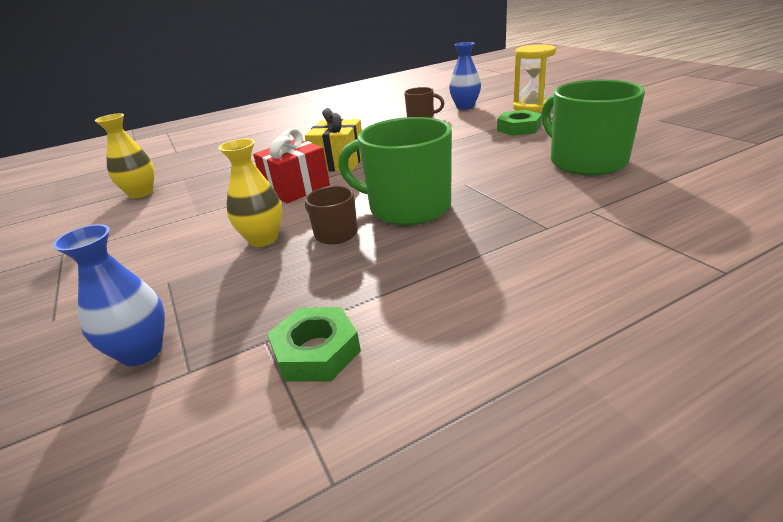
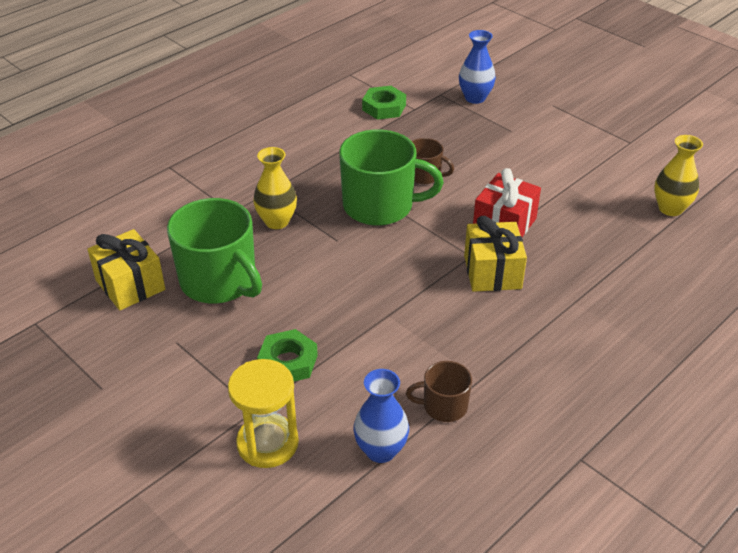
camera: 160 degrees right, 10 degrees up
yellow vase [218,139,282,247] -> yellow vase moved to [253,147,297,229]
none -> yellow gift [88,229,165,310]

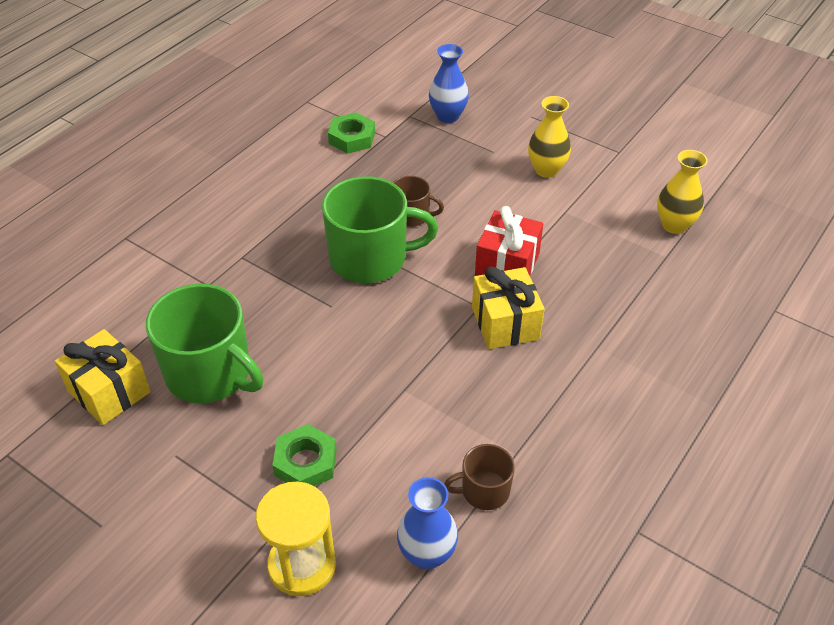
camera: 10 degrees left, 5 degrees up
yellow vase [253,147,297,229] -> yellow vase moved to [528,96,571,178]

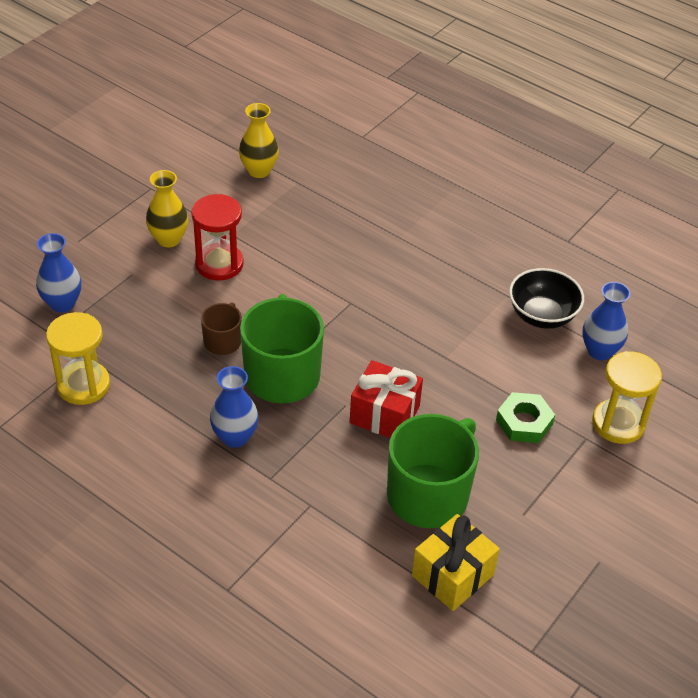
camera: 90 degrees left, 0 degrees up
green nut [328,113,375,154] -> yellow hourglass [46,312,110,405]
brown mug [444,444,515,510] -> black bowl [509,268,584,329]
yellow gift [472,267,545,349] -> none
red gift [475,206,543,276] -> red gift moved to [350,360,423,438]
none -> red hourglass [191,194,244,281]
none -> blue vase [210,366,259,448]

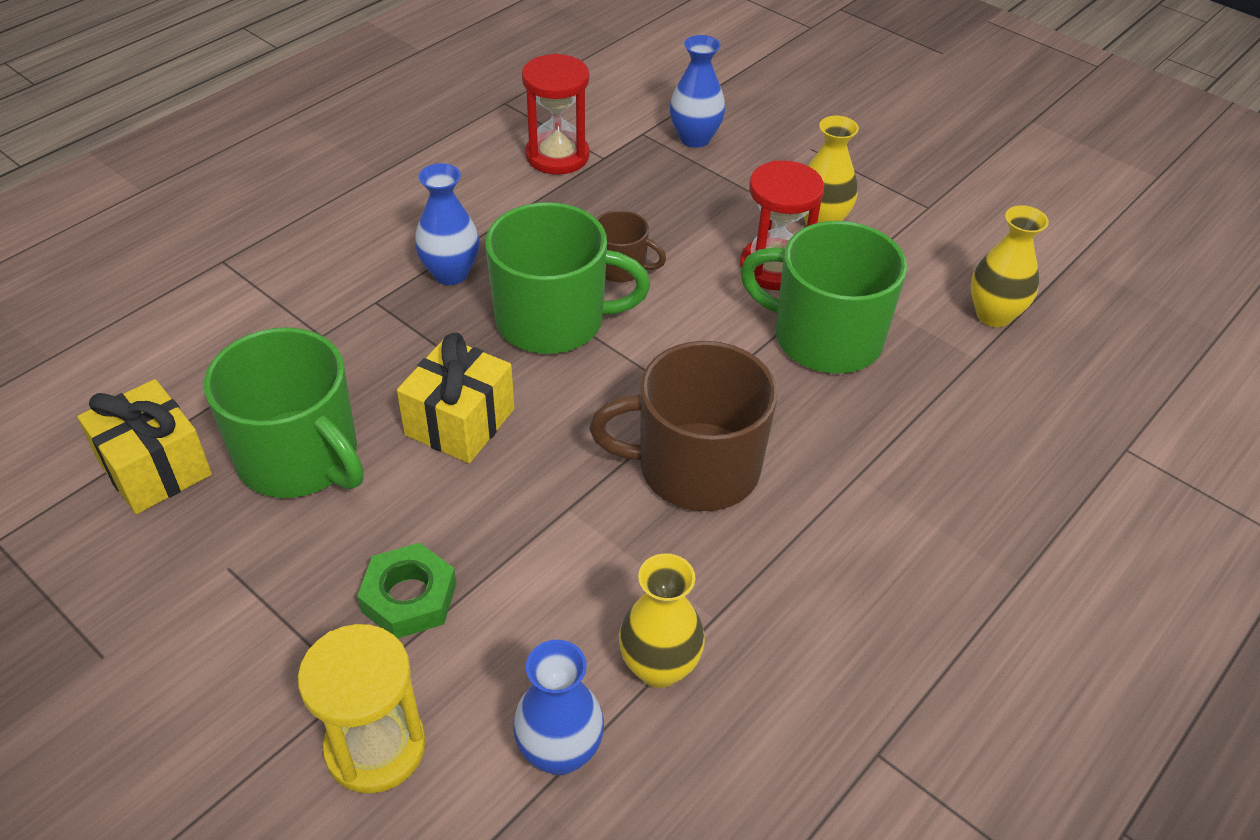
camera: 95 degrees right, 0 degrees up
yellow hourglass [46,312,110,405] -> red hourglass [522,53,589,175]
red gift [350,360,423,438] -> yellow gift [397,333,514,463]
black bowl [509,268,584,329] -> yellow vase [619,554,705,688]
none -> brown mug [589,341,777,511]
none -> green mug [740,221,907,373]

